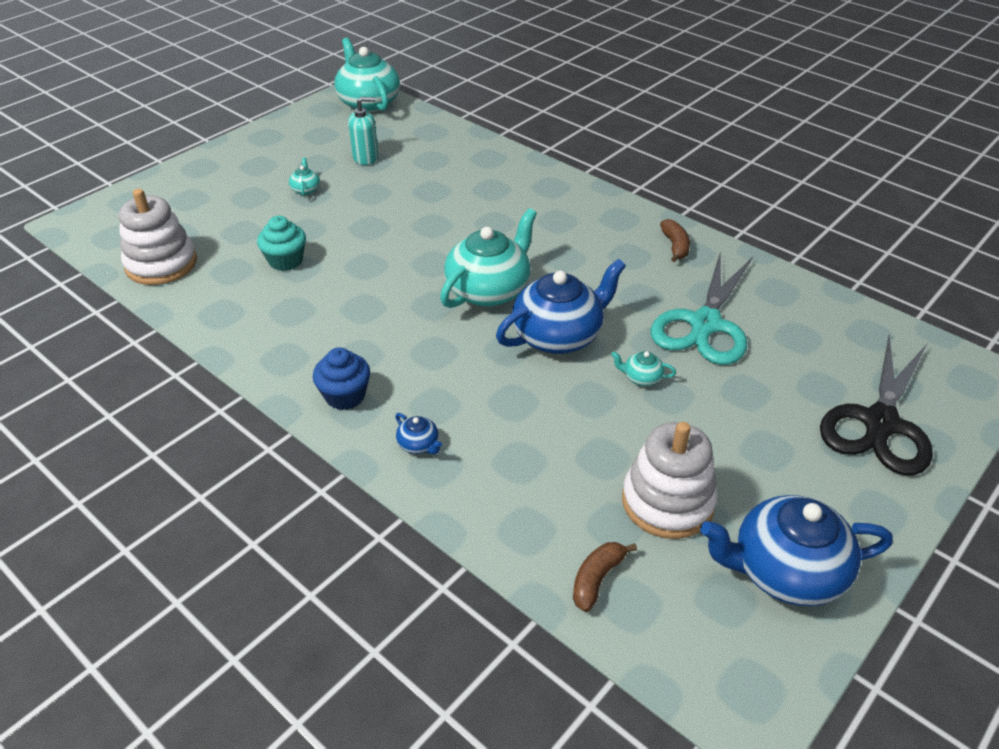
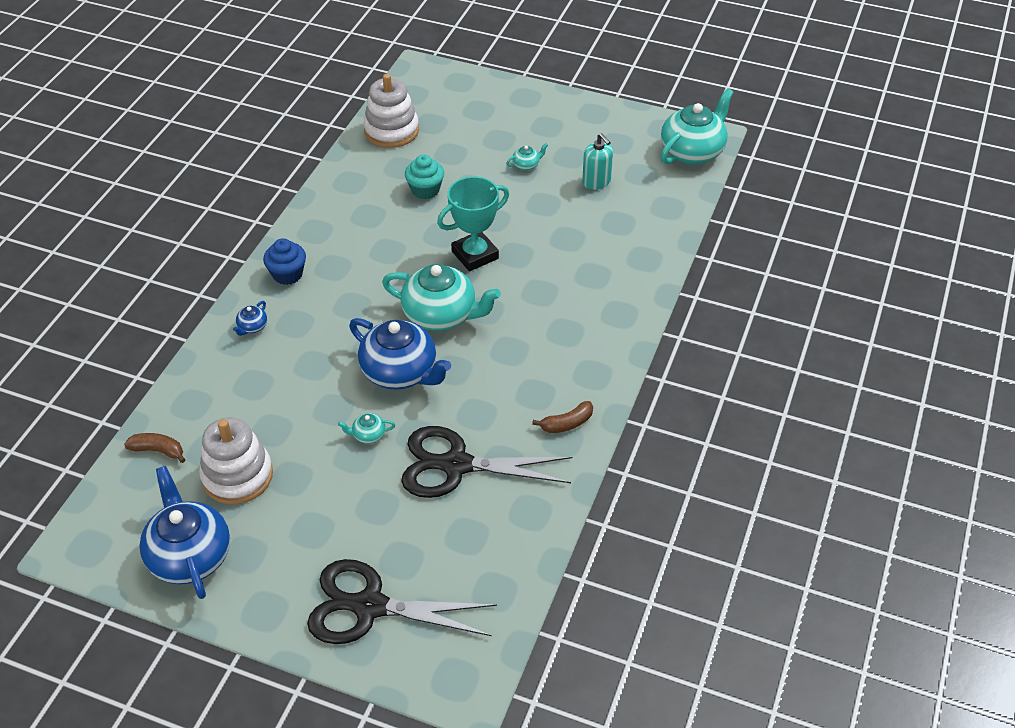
camera: 70 degrees right, 5 degrees up
turquoise teapot [611,351,676,386] -> turquoise teapot turned 90 degrees counterclockwise [338,413,395,444]
turquoise scissors [651,250,753,365] -> black scissors [401,426,572,498]
none -> turquoise trophy [437,176,509,271]

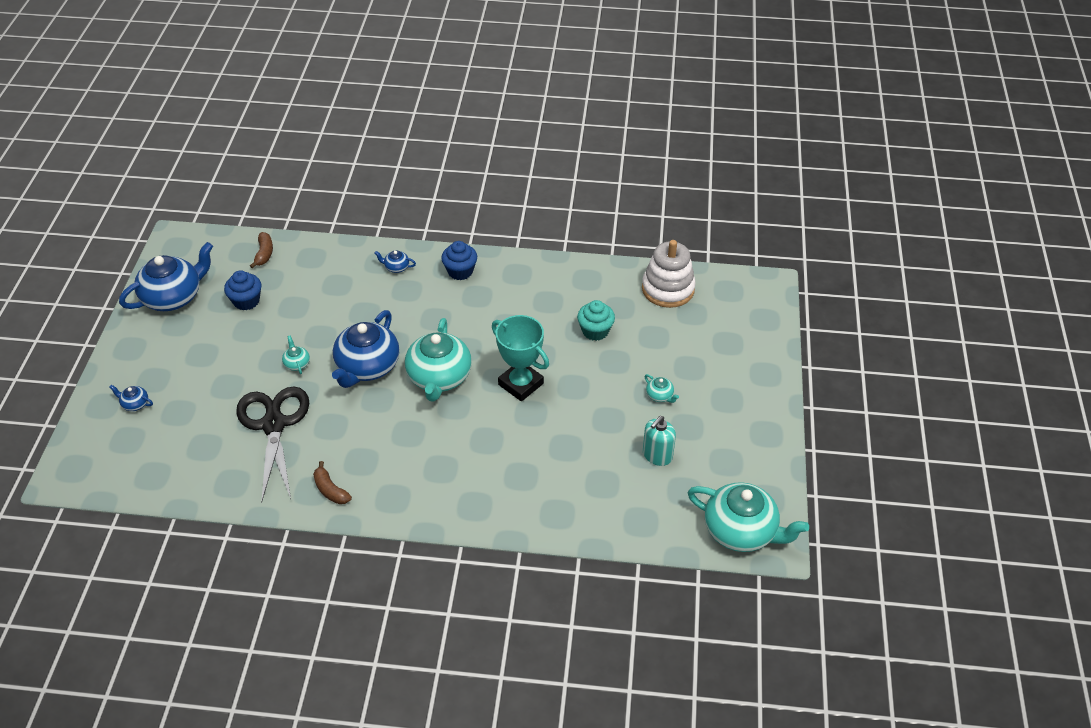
camera: 75 degrees right, 0 degrees up
white stacking toy [199,417,273,504] -> blue cupcake [224,270,261,310]
black scissors [307,559,497,644] -> blue teapot [109,385,153,411]

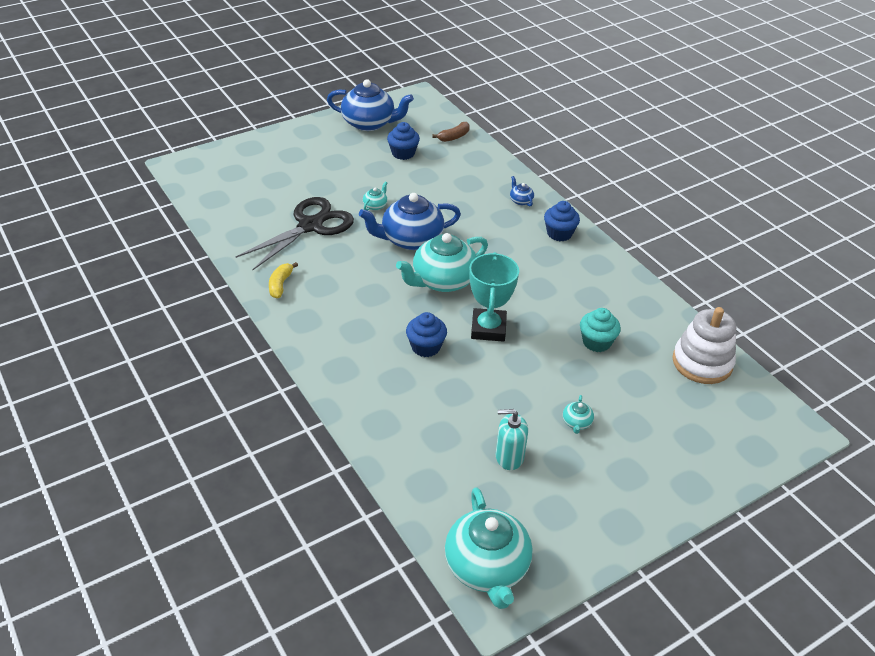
camera: 50 degrees right, 5 degrees down
blue teapot [109,385,153,411] -> none
brown banana [313,461,352,504] -> yellow banana [269,262,298,298]
none -> blue cupcake [406,312,447,357]

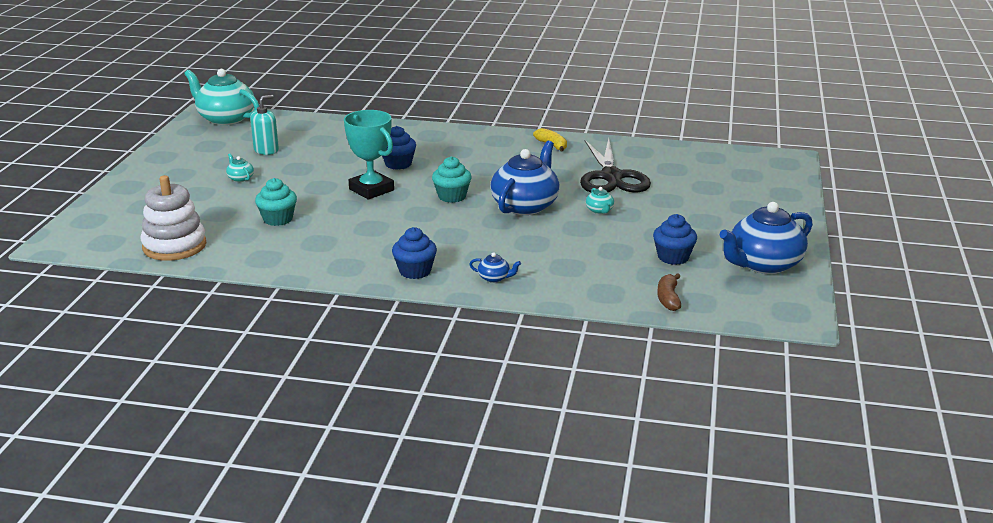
camera: 135 degrees right, 15 degrees down
turquoise teapot [396,233,488,292] -> turquoise cupcake [432,156,472,203]

